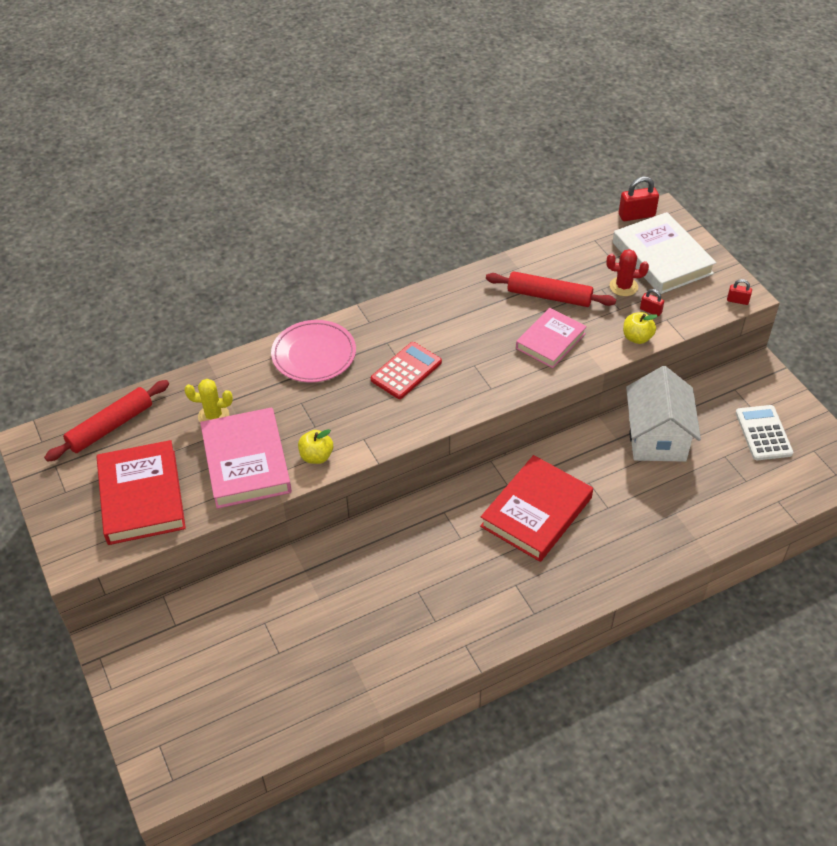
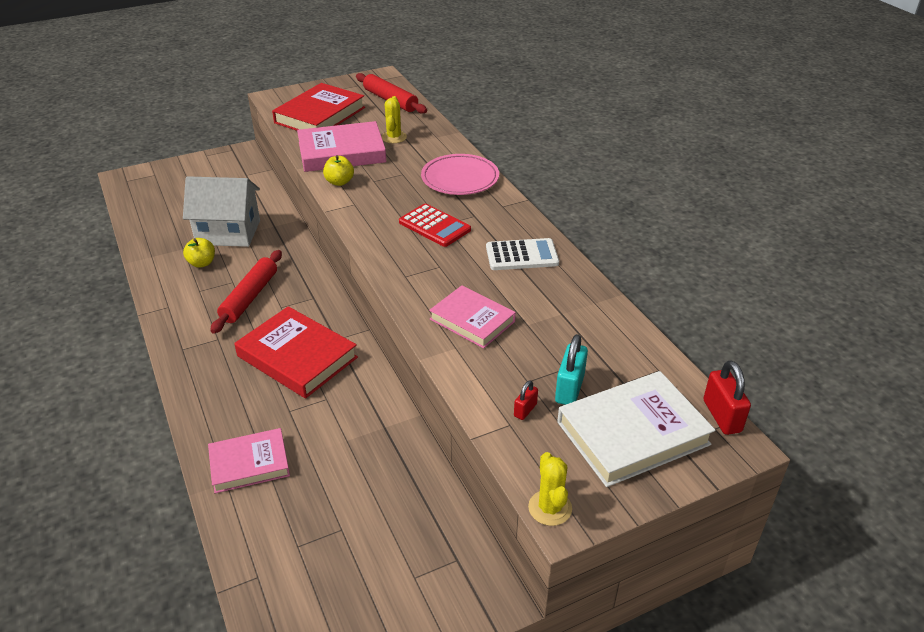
camera: 90 degrees right, 10 degrees down
red book [97,440,186,545] -> red book turned 45 degrees counterclockwise [272,83,365,131]
red rolling pin [486,271,616,307] -> red rolling pin moved to [210,250,282,334]
red cactus [607,249,649,296] -> turquoise padlock [555,334,588,405]
yellow apple [623,312,658,344] -> yellow apple moved to [183,238,215,268]
white house [626,366,701,462] -> white house moved to [183,176,260,247]
red padlock [727,279,752,305] -> yellow cactus [528,452,572,526]
white calculator [736,405,793,460] -> white calculator moved to [486,238,559,270]
none -> pink book [208,428,290,493]

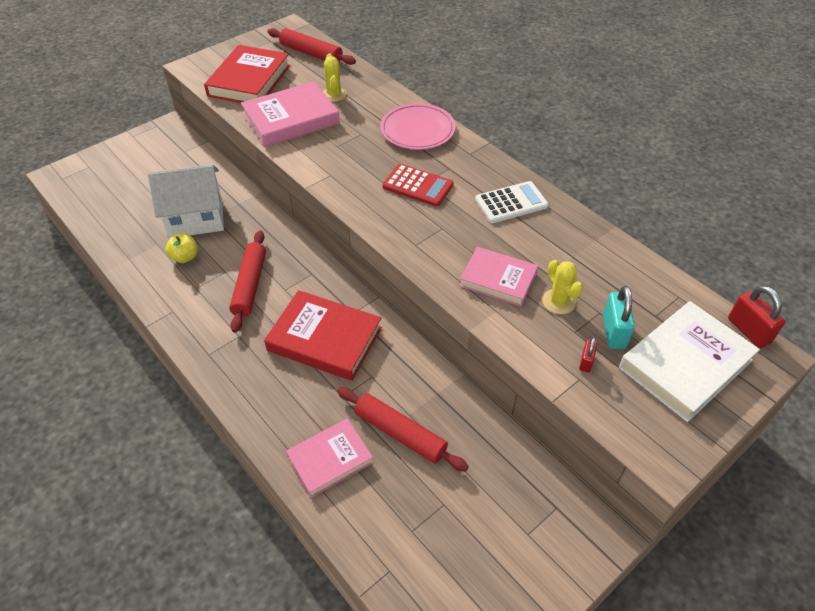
camera: 15 degrees left, 10 degrees up
yellow apple [323,155,354,186] -> none
yellow cactus [528,452,572,526] -> yellow cactus moved to [542,260,583,314]
none -> red rolling pin [337,387,469,472]

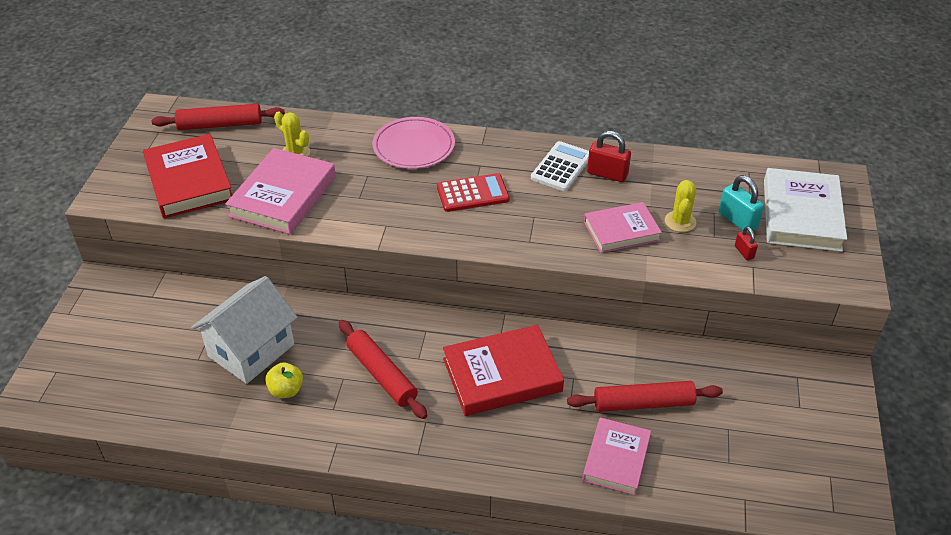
camera: 40 degrees left, 5 degrees down
yellow cactus [542,260,583,314] -> yellow cactus turned 75 degrees clockwise [665,180,696,232]
red padlock [728,286,785,348] -> red padlock moved to [587,131,631,182]

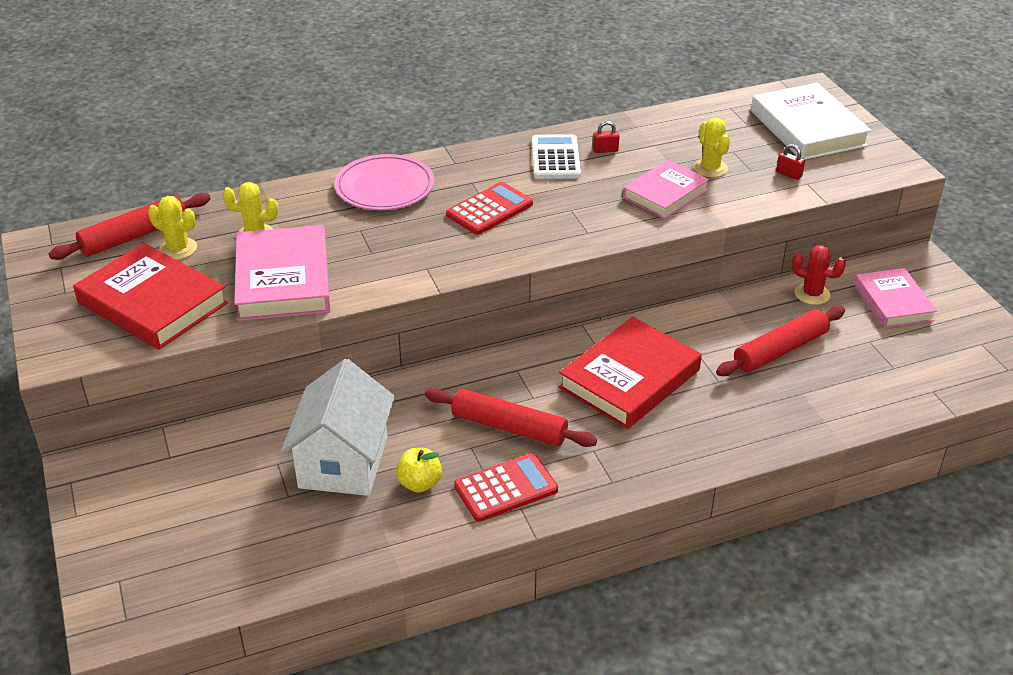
camera: 30 degrees left, 5 degrees down
pink book [582,417,651,495] -> pink book moved to [854,268,937,328]
red padlock [587,131,631,182] -> red padlock [593,121,619,153], size x0.56
turquoise padlock [718,175,764,233] -> none
none -> yellow cactus [148,196,197,260]
none -> red calculator [454,453,558,522]
none -> red cactus [791,245,846,305]

